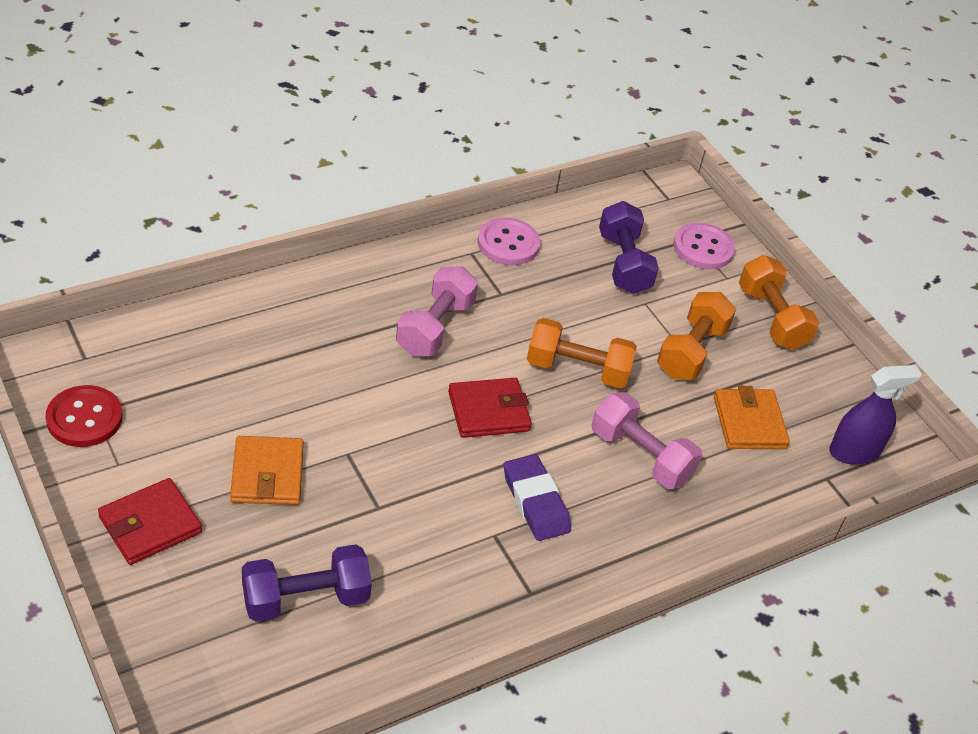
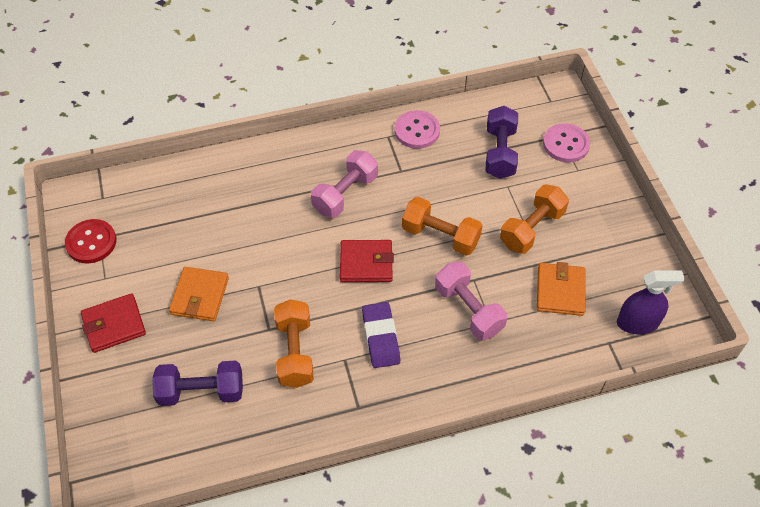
camera: 20 degrees right, 10 degrees up
orange dumbbell [739,255,819,350] -> orange dumbbell moved to [274,299,314,388]

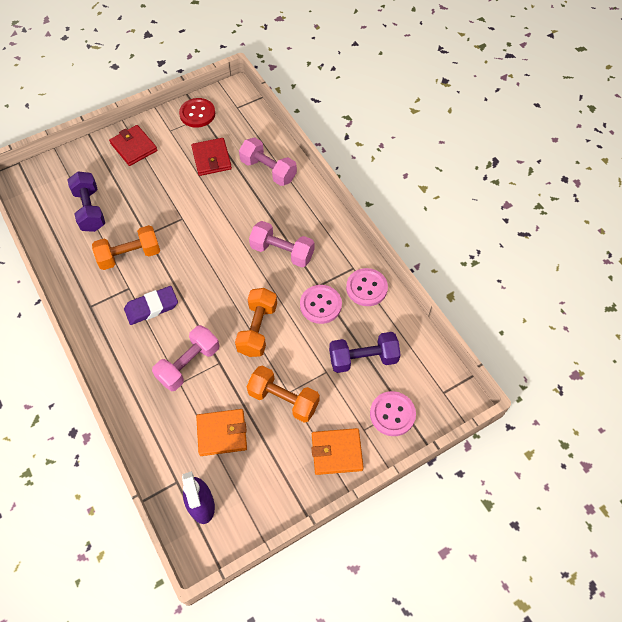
camera: 75 degrees right, 5 degrees up
orange wallet [169,267,229,321] -> orange wallet moved to [311,428,364,475]
red wallet [340,240,394,282] -> red wallet moved to [191,138,232,176]
none -> pink dumbbell [239,138,297,186]
none -> pink button [300,285,342,324]

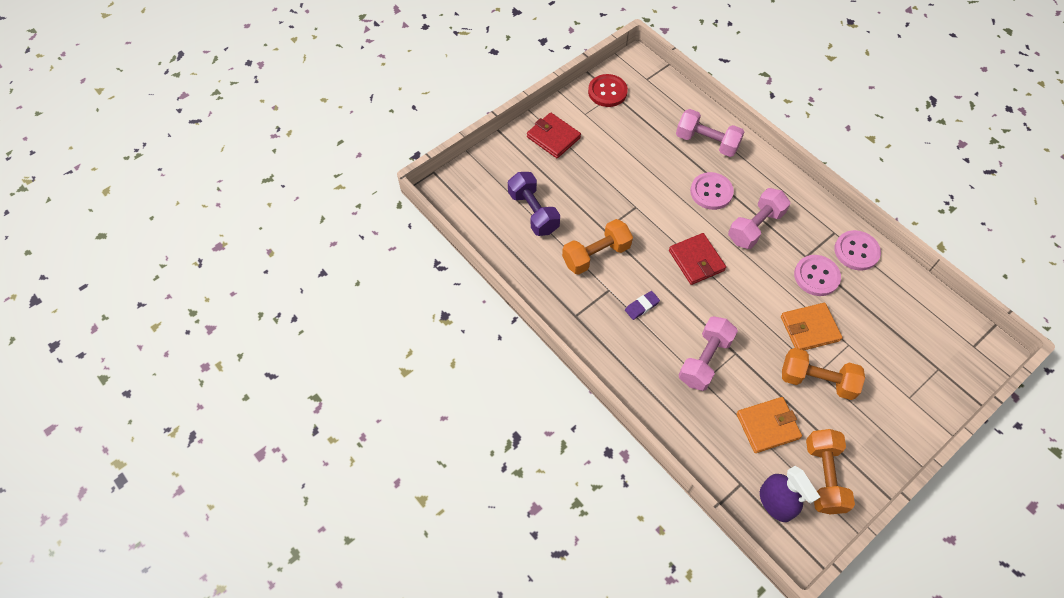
camera: 10 degrees left, 0 degrees up
purple eraser [124,286,178,325] -> purple eraser [625,291,660,320], size x0.60
red wallet [191,138,232,176] -> red wallet moved to [669,233,726,285]
orange dumbbell [235,288,277,357] -> orange dumbbell moved to [806,429,855,514]
pink dumbbell [249,221,314,267] -> pink dumbbell turned 60 degrees counterclockwise [728,188,791,249]
orange wallet [311,428,364,475] -> orange wallet moved to [781,303,843,350]
purple dumbbell [329,332,401,373] -> none
pink button [370,391,416,436] -> pink button moved to [690,172,734,210]

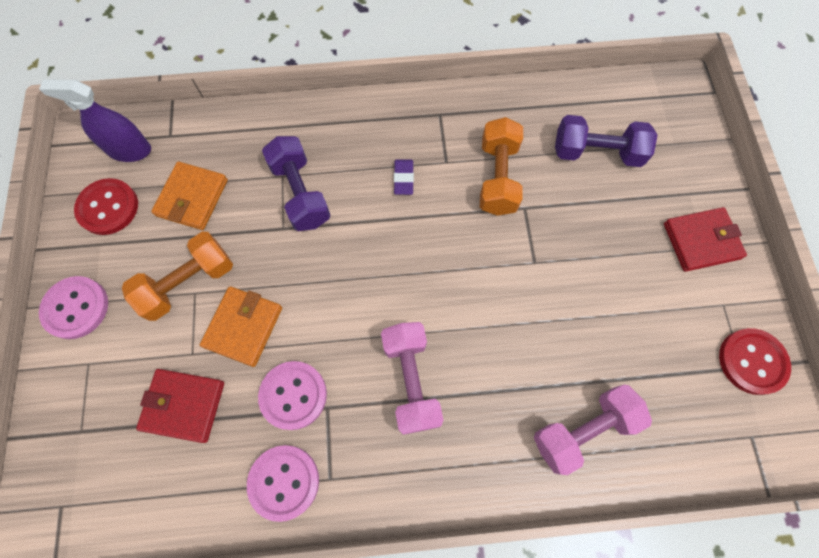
camera: 125 degrees right, 10 degrees up
red wallet [669,233,726,285] -> red wallet moved to [136,369,224,443]
pink dumbbell [679,316,738,391] -> purple dumbbell [262,136,331,231]
pink button [690,172,734,210] -> pink button moved to [39,276,108,339]
orange dumbbell [806,429,855,514] -> red button [74,178,138,235]

